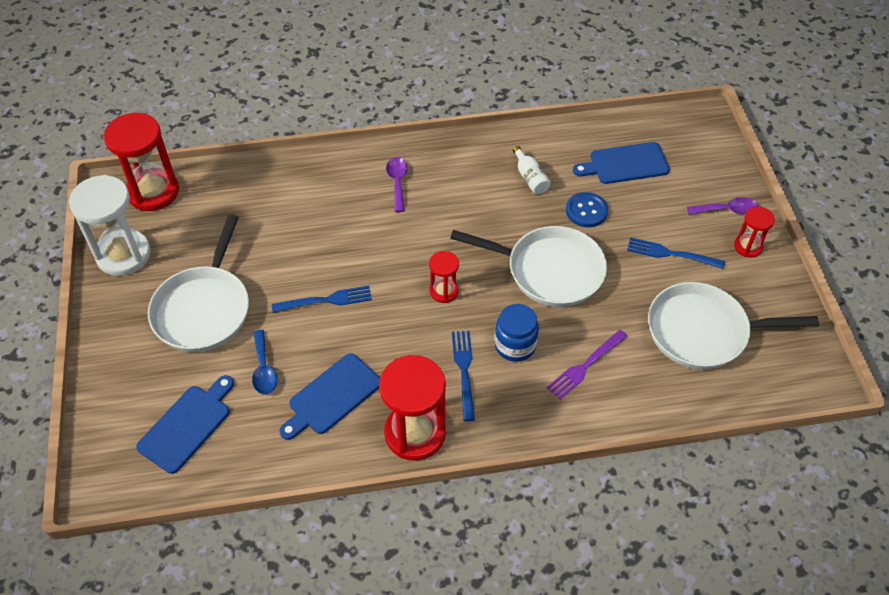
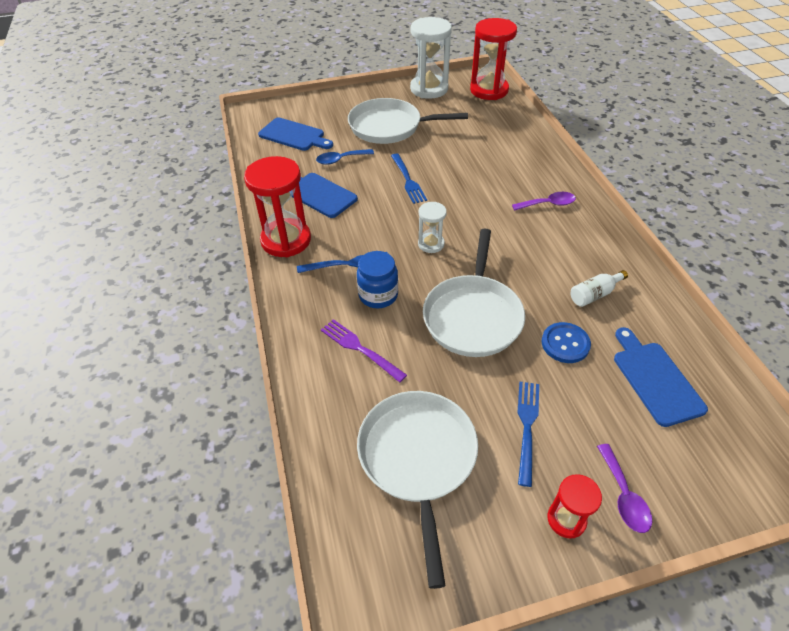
camera: 85 degrees right, 5 degrees down
red hourglass [429,251,459,303] -> white hourglass [418,202,447,253]

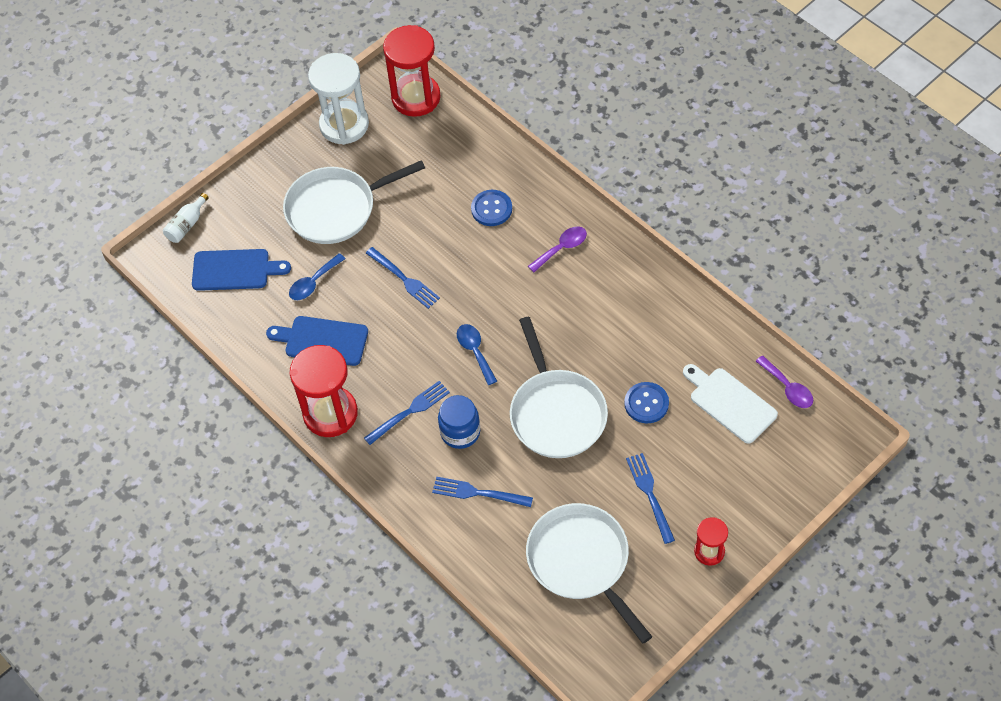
camera: 25 degrees left, 10 degrees up
purple fork [321,319,407,383] -> blue fork [432,477,533,507]
white hourglass [418,202,447,253] -> blue spoon [457,324,497,385]
white bottle [571,270,628,307] -> white bottle moved to [163,193,209,243]
purple spoon [597,444,652,533] -> purple spoon moved to [756,356,813,408]
blue cutting board [614,327,708,427] -> white cutting board [683,364,778,444]
none -> blue button [471,190,512,226]

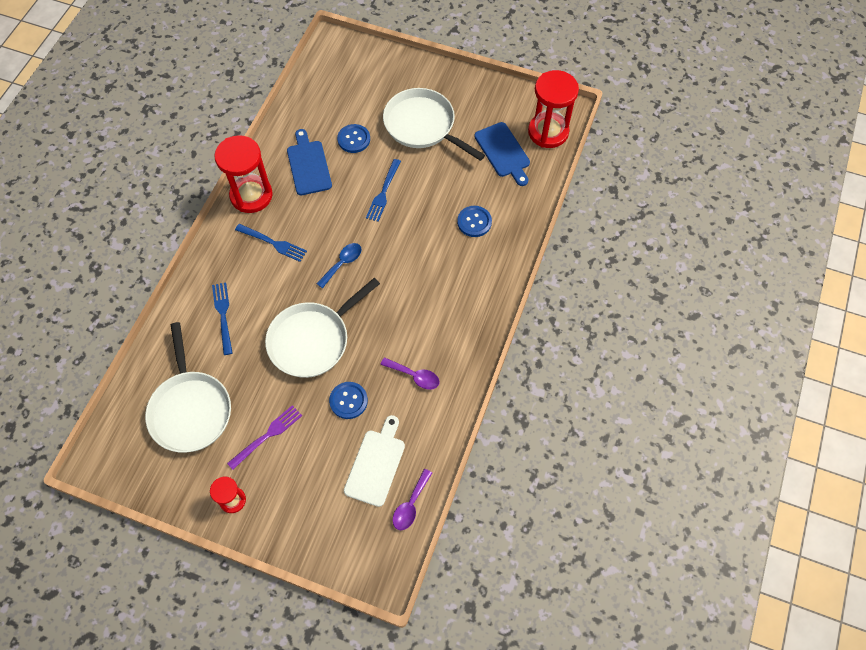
camera: 60 degrees right, 5 degrees up
white bottle [163,193,209,243] -> none
blue cutting board [192,249,291,291] -> blue cutting board moved to [474,122,530,186]
blue spoon [289,253,346,300] -> blue button [337,124,370,153]
white hourglass [308,53,369,145] -> none
blue jar [438,395,480,449] -> none
white pan [526,503,652,644] -> white pan turned 135 degrees clockwise [145,322,231,453]
purple spoon [528,226,587,272] -> purple spoon moved to [381,357,440,390]
blue fork [626,453,675,544] -> purple fork [227,405,302,470]

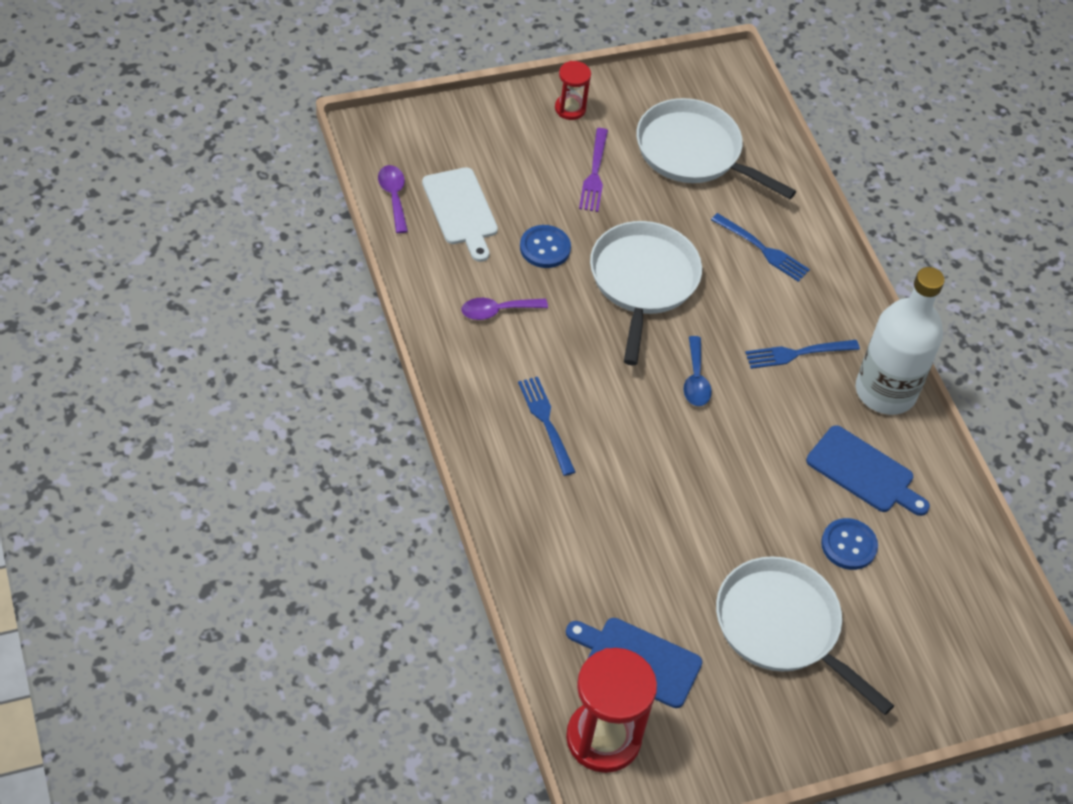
camera: 135 degrees right, 10 degrees down
red hourglass [214,135,273,213] -> white bottle [856,267,945,415]
blue fork [366,159,401,222] -> blue fork moved to [518,377,576,476]
white pan [383,88,485,161] -> white pan turned 135 degrees counterclockwise [716,556,894,715]
blue button [457,206,492,237] -> none

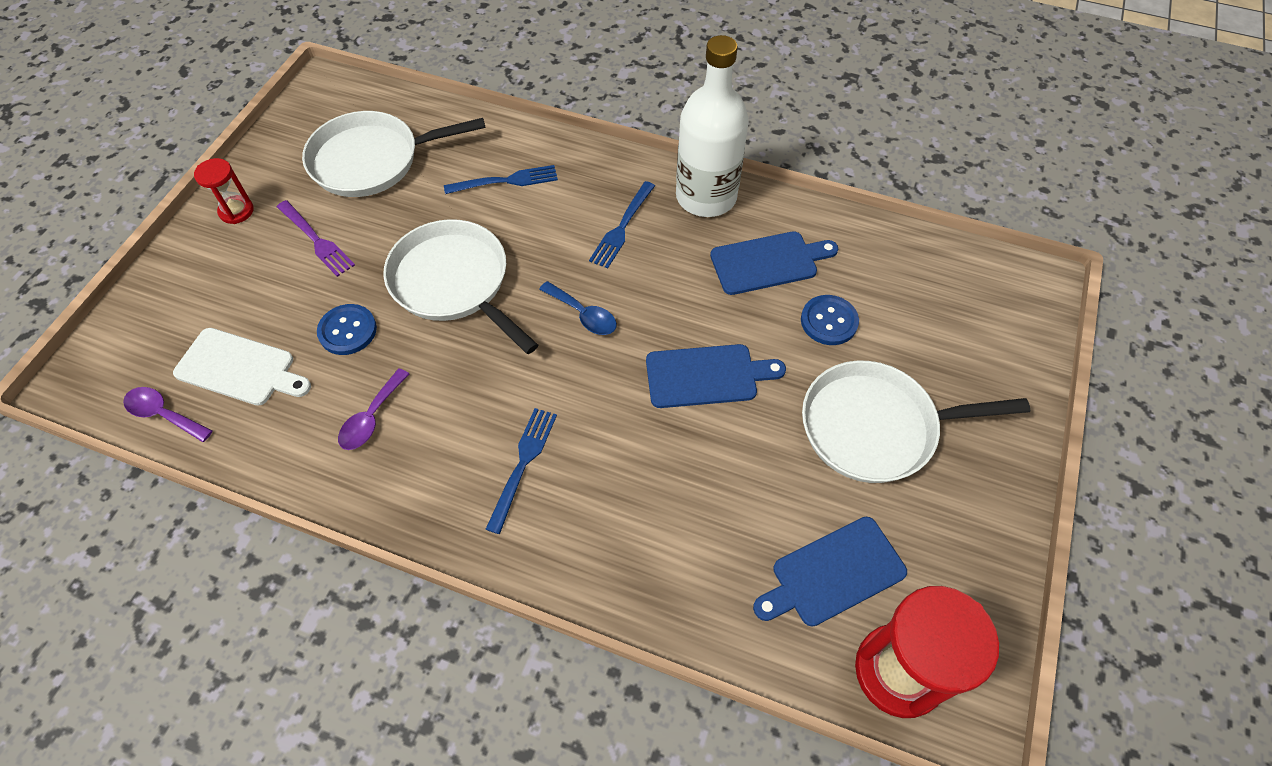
camera: 45 degrees left, 5 degrees up
blue fork [518,377,576,476] -> blue fork turned 90 degrees clockwise [485,408,557,534]
none -> blue cutting board [646,344,786,408]

